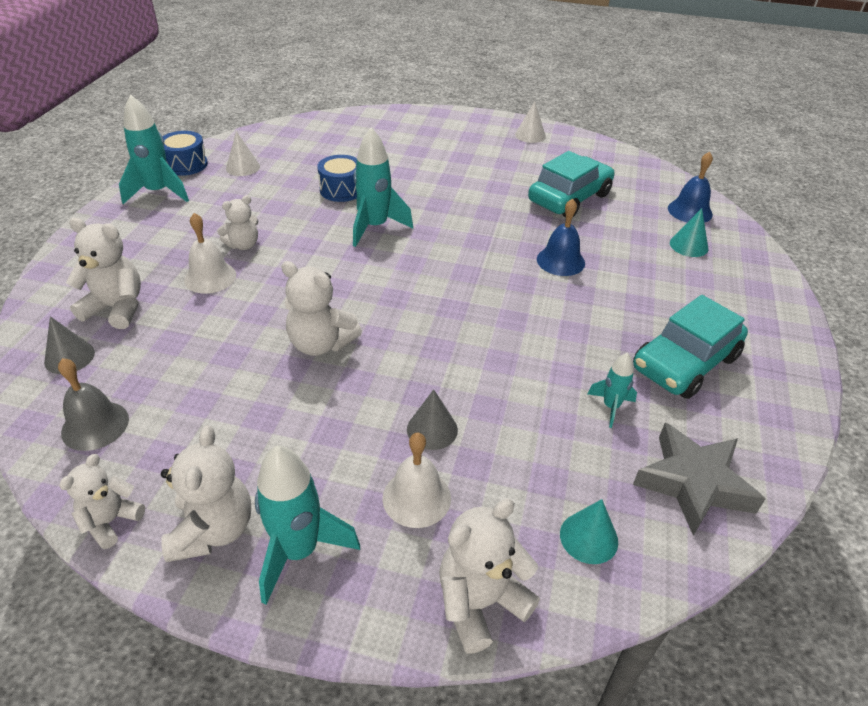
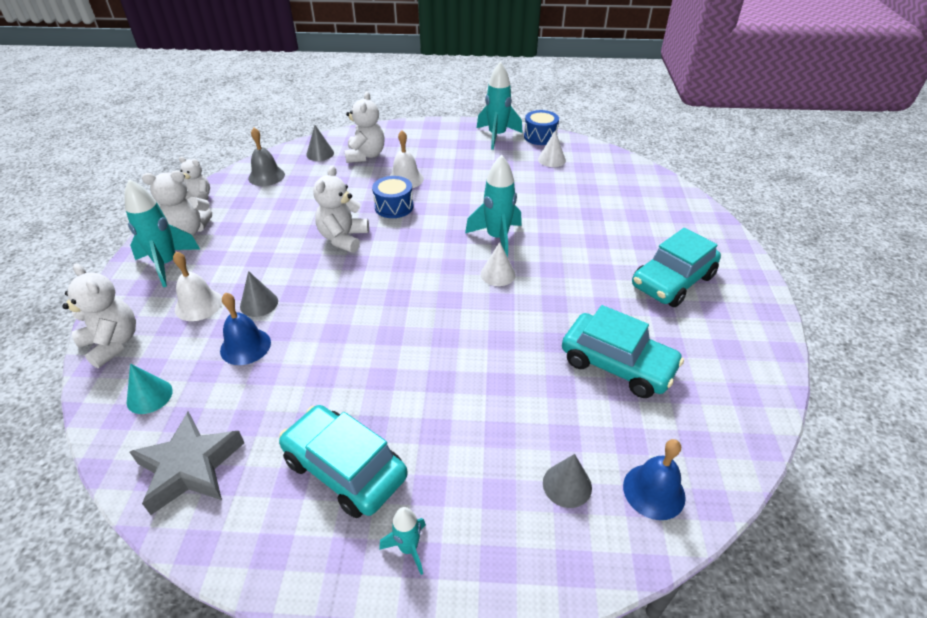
camera: 80 degrees right, 0 degrees up
white teddy bear [217,195,259,250] -> none
blue drum [317,155,357,202] -> blue drum moved to [372,176,413,218]
white cone [515,101,546,143] -> white cone moved to [480,242,516,286]
blue bell [537,198,585,276] -> blue bell moved to [220,292,271,365]
turquoise rocket [588,353,637,428] -> turquoise rocket moved to [379,507,426,575]
turquoise cone [670,208,709,257] -> grey cone [543,454,592,508]
none -> turquoise car [632,228,721,307]

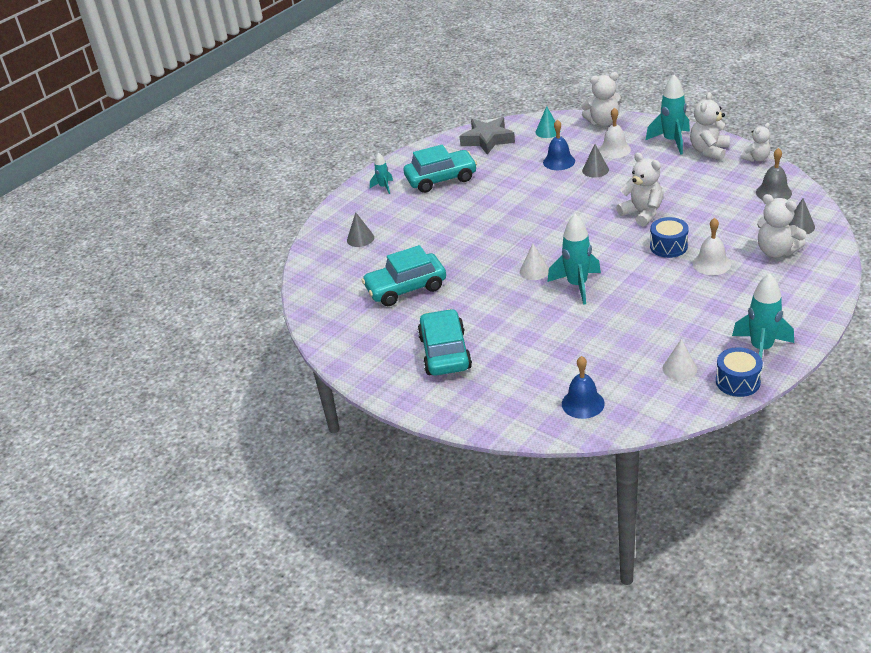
camera: 130 degrees right, 5 degrees down
blue bell [623,439,686,520] -> blue bell moved to [562,356,605,419]

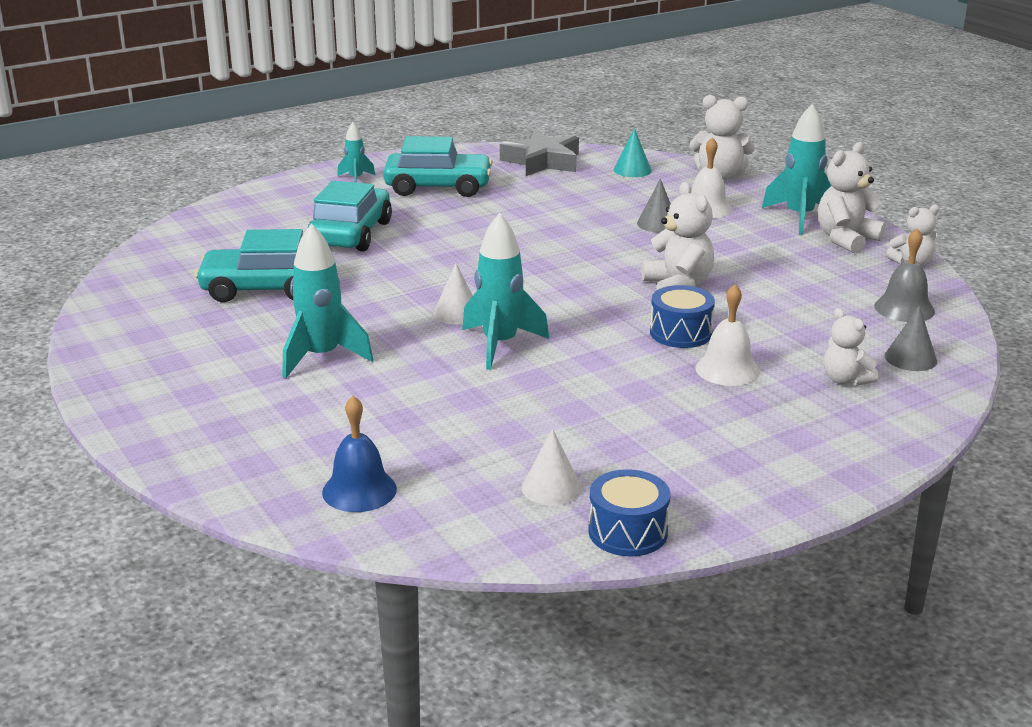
camera: 15 degrees right, 10 degrees down
grey cone [347,212,374,247] -> none
turquoise car [418,309,472,376] -> turquoise car moved to [307,181,392,252]
blue bell [543,120,575,170] -> none
turquoise rocket [732,273,794,359] -> turquoise rocket moved to [282,224,373,379]
white teddy bear [757,194,807,257] -> white teddy bear [824,308,879,386], size x0.65

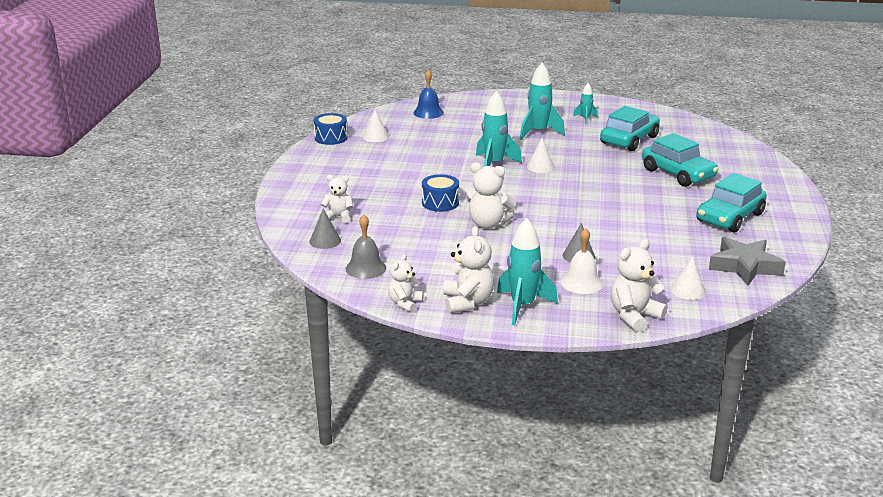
camera: 130 degrees right, 0 degrees up
turquoise rocket [337,122,375,183] -> turquoise rocket moved to [573,83,598,125]
turquoise cone [614,128,652,177] -> white cone [671,256,706,300]
white bell [696,284,760,386] -> none

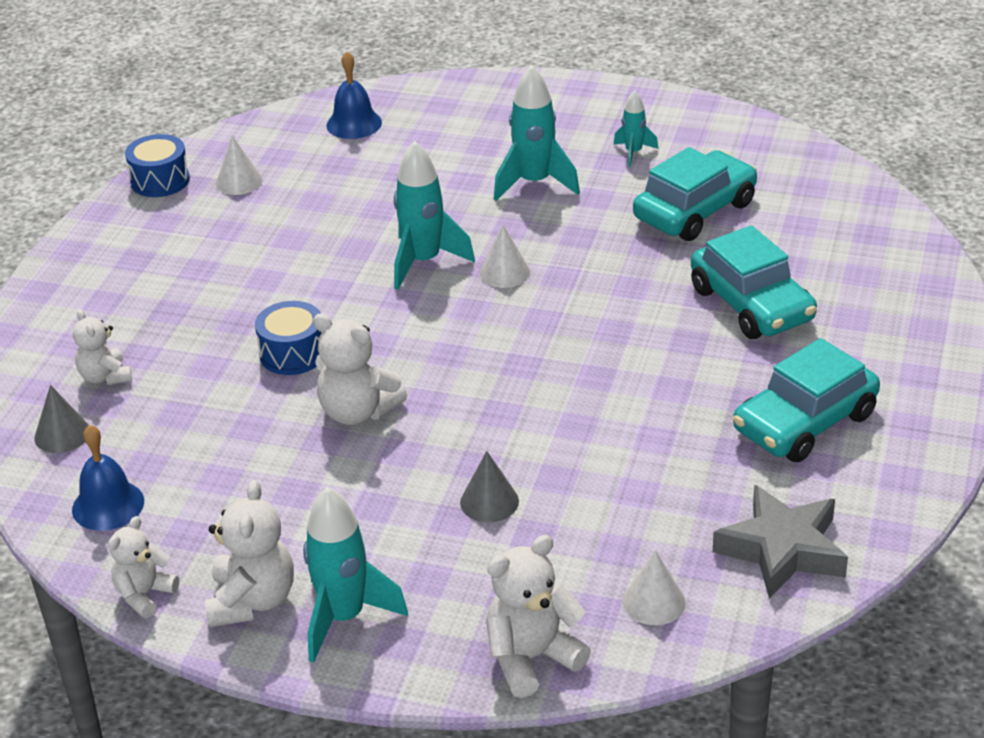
camera: 10 degrees right, 10 degrees up
white teddy bear [321,175,353,223] -> white teddy bear turned 135 degrees counterclockwise [73,309,132,385]
grey bell [345,215,386,279] -> blue bell [72,424,144,531]
white bell [561,228,603,294] -> none

